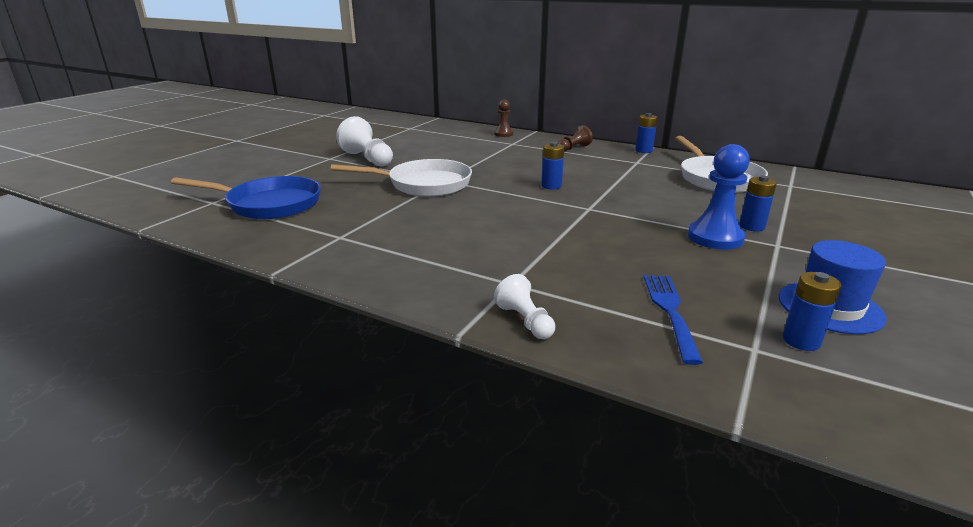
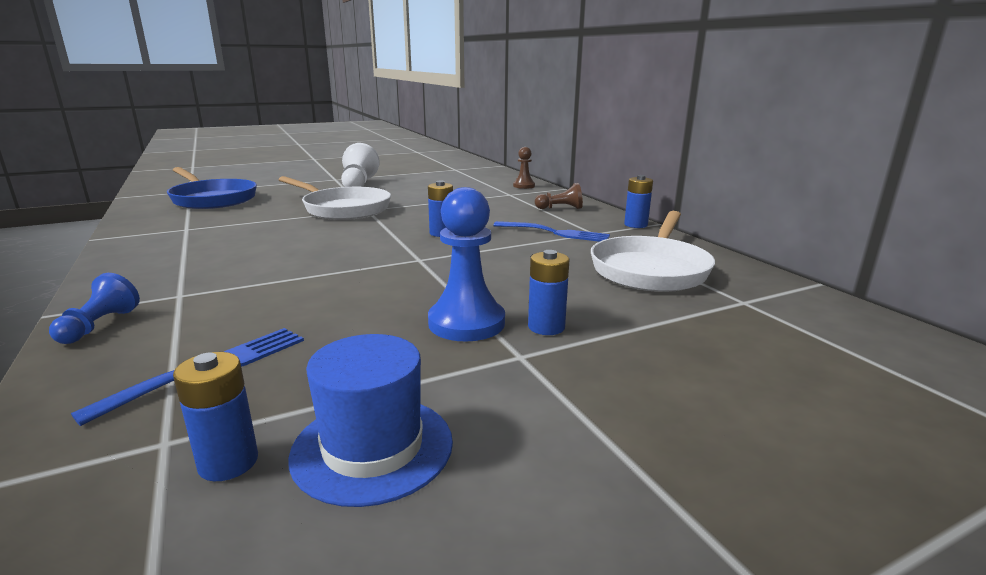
camera: 35 degrees right, 5 degrees down
white pawn [494,274,555,339] -> blue pawn [49,273,140,344]
none -> blue fork [493,221,610,242]

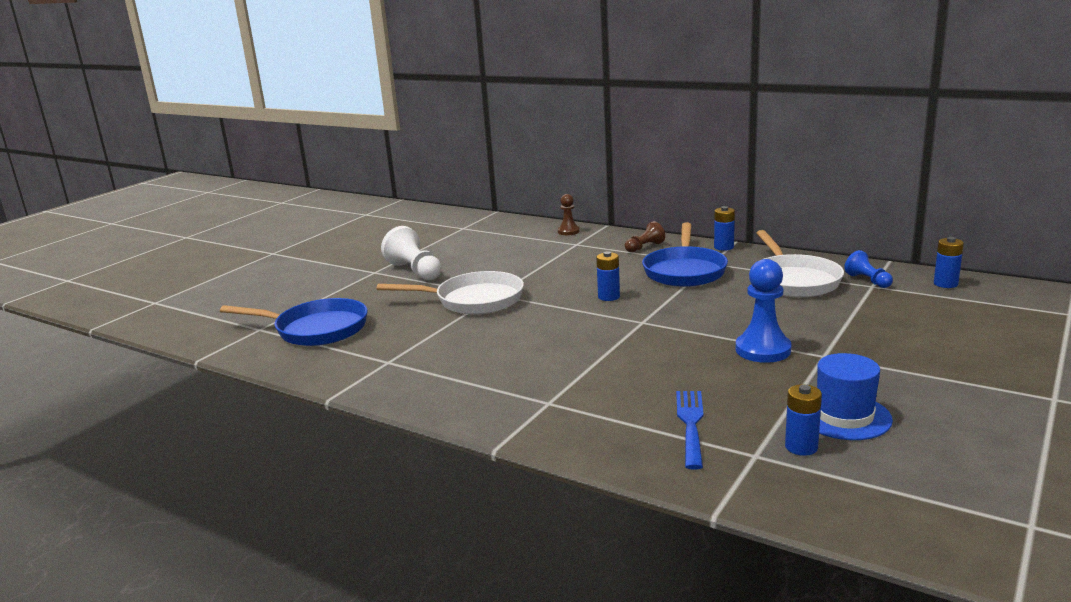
camera: 30 degrees left, 0 degrees up
blue pawn [49,273,140,344] -> blue pawn moved to [844,250,893,288]
blue fork [493,221,610,242] -> blue pan [642,222,728,287]
blue battery [528,250,570,335] -> blue battery moved to [934,237,964,288]

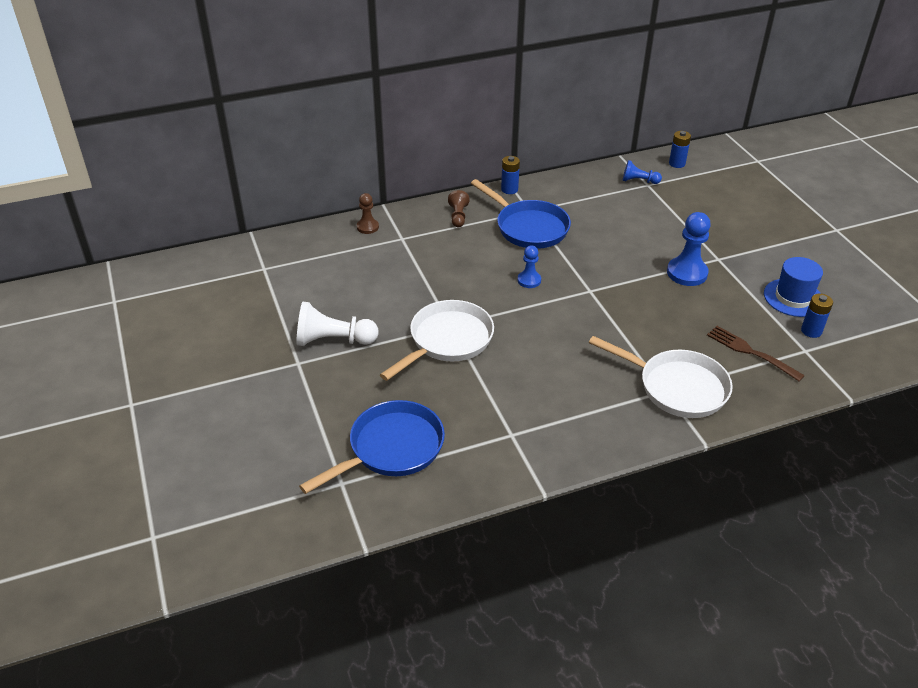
camera: 55 degrees left, 20 degrees up
blue battery [596,251,620,301] -> blue pawn [518,245,541,288]
blue fork [676,391,704,470] -> brown fork [707,326,805,381]
white pan [756,230,844,297] -> white pan moved to [589,336,733,418]

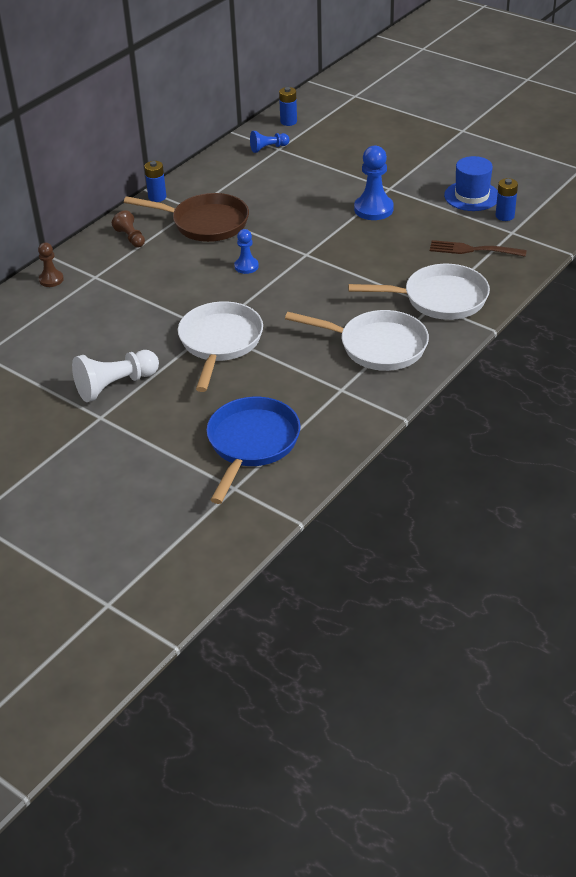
camera: 30 degrees left, 0 degrees up
blue pan [471,179,571,249] -> brown pan [124,193,249,242]
none -> white pan [285,310,429,371]

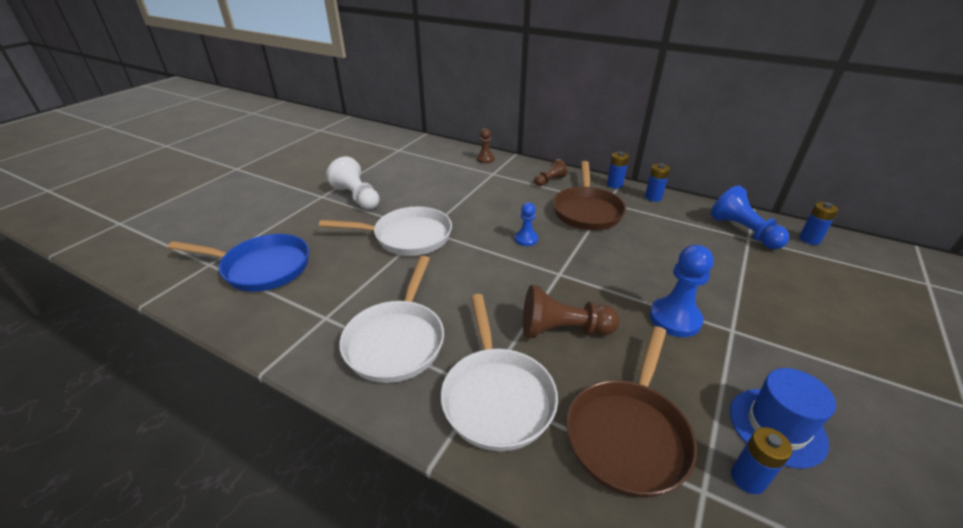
camera: 80 degrees right, 5 degrees down
blue pawn [250,131,290,153] -> blue pawn [711,186,789,249], size x1.72
brown fork [430,240,527,257] -> brown pan [566,326,697,498]
none -> brown pawn [523,285,620,338]
none -> blue battery [645,163,670,202]

